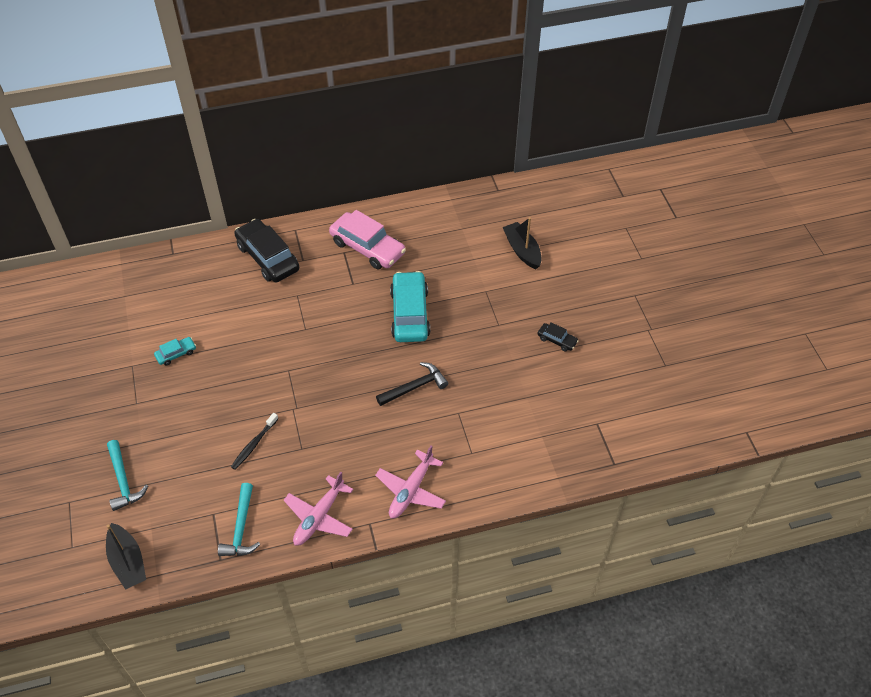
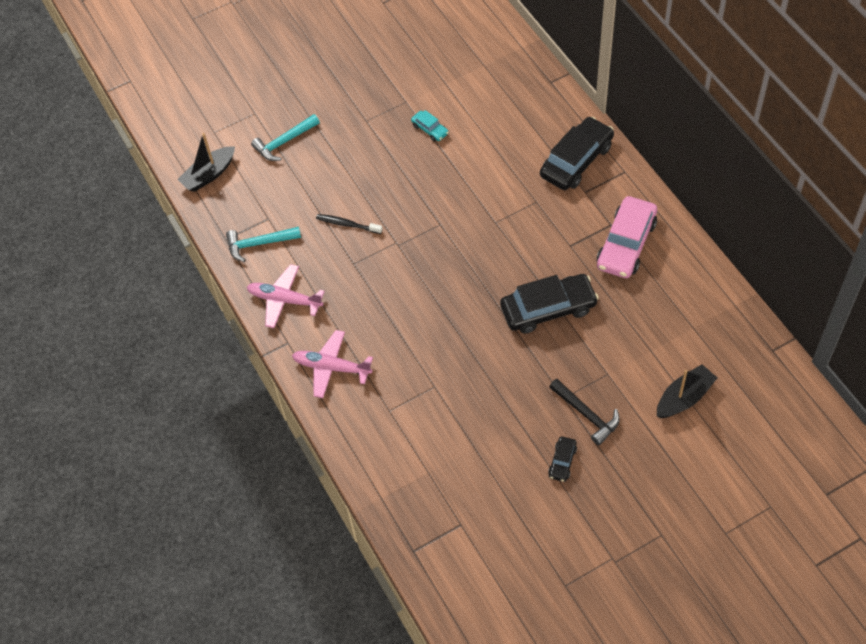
camera: 80 degrees right, 5 degrees up
black hammer [376,362,448,406] -> black hammer moved to [549,379,620,445]
turquoise car [390,271,430,342] -> black car [500,274,599,334]

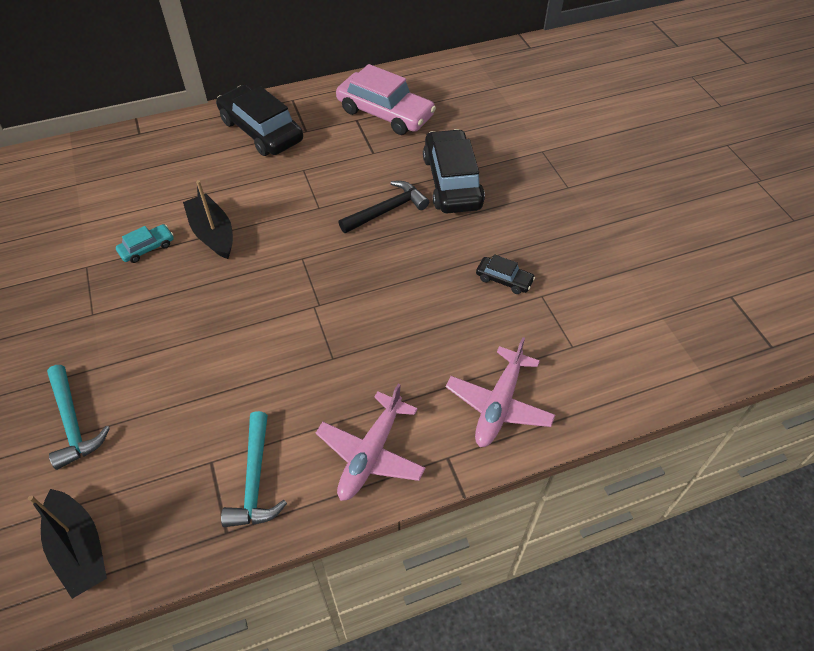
camera: 85 degrees left, 5 degrees down
black toothbrush [316,214,382,234] -> none
black car [548,436,577,482] -> black car moved to [476,254,535,294]
black hammer [549,379,620,445] -> black hammer moved to [338,181,429,233]
black boat [657,364,717,418] -> black boat moved to [183,180,233,259]

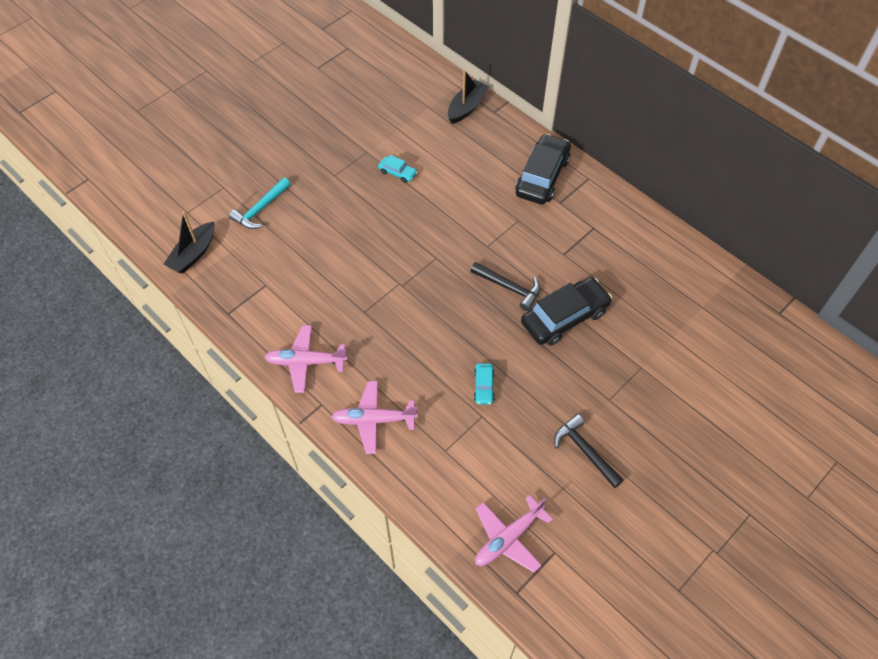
camera: 65 degrees right, 5 degrees up
black boat [183,180,233,259] -> black boat moved to [448,70,489,124]
turquoise hammer [221,411,287,527] -> none
pink car [336,64,436,135] -> none
black car [476,254,535,294] -> turquoise car [474,363,495,405]
none -> pink plane [475,495,553,573]
none -> black hammer [554,414,624,488]

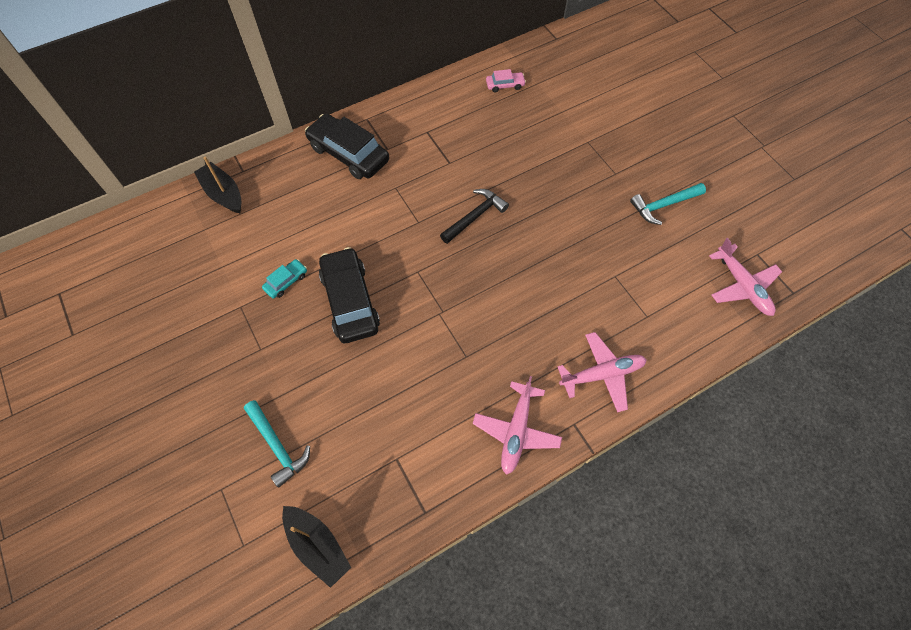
camera: 75 degrees left, 5 degrees up
pink plane [331,381,418,454] -> pink plane turned 120 degrees counterclockwise [557,332,647,413]
turquoise car [474,363,495,405] -> none
black car [521,277,612,346] -> black car moved to [319,247,380,343]
black hammer [554,414,624,488] -> turquoise hammer [630,183,706,225]
none -> pink car [486,69,526,92]

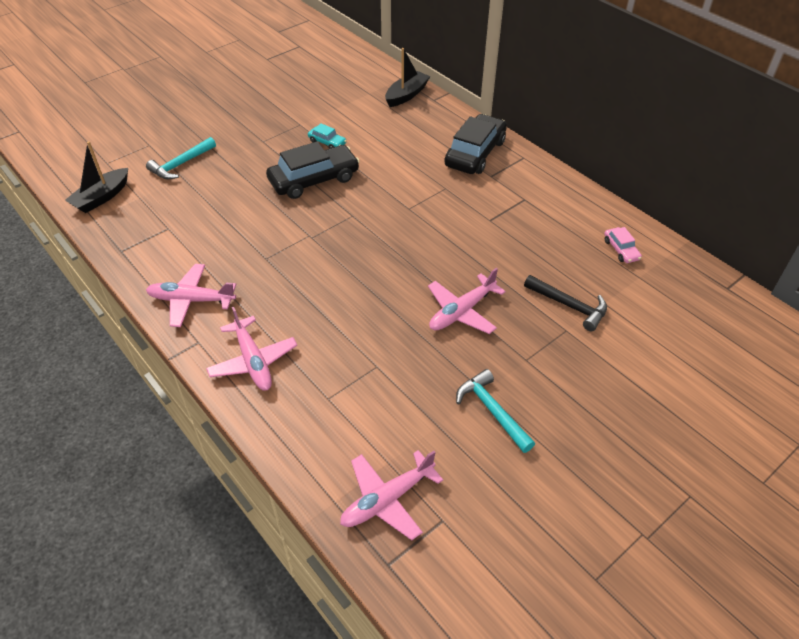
camera: 80 degrees right, 15 degrees down
black hammer [440,189,509,244] -> black hammer moved to [524,275,607,331]
none -> pink plane [428,268,506,334]

